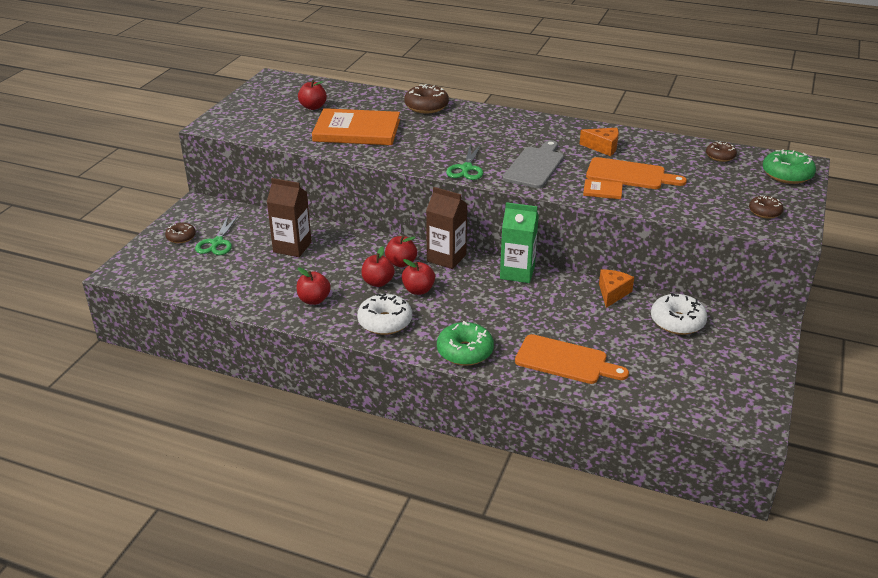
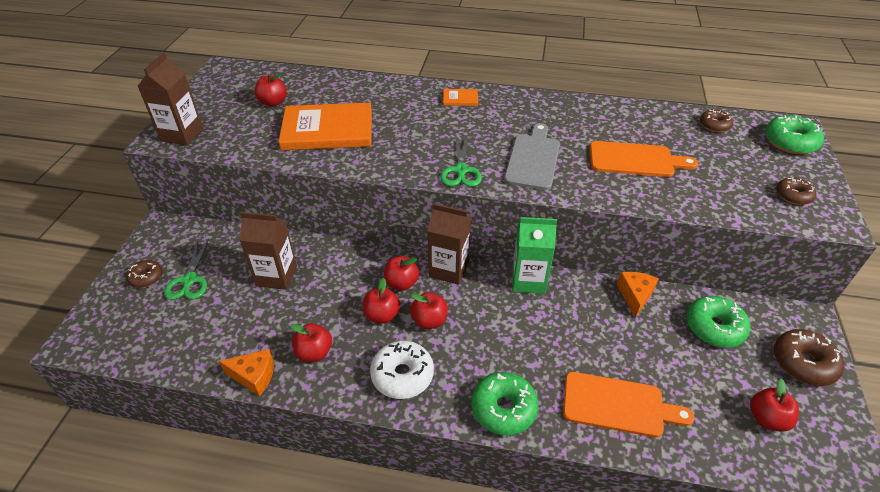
camera: 10 degrees left, 10 degrees up
brown donut [404,84,449,114] -> brown donut moved to [774,329,844,386]
orange cheese [580,128,619,156] -> orange cheese moved to [219,349,274,396]
orange book [583,179,623,199] -> orange book moved to [443,89,478,106]
white donut [651,293,708,335] -> green donut [686,296,750,348]
none -> brown carton [138,53,203,146]
none -> red apple [750,379,799,432]

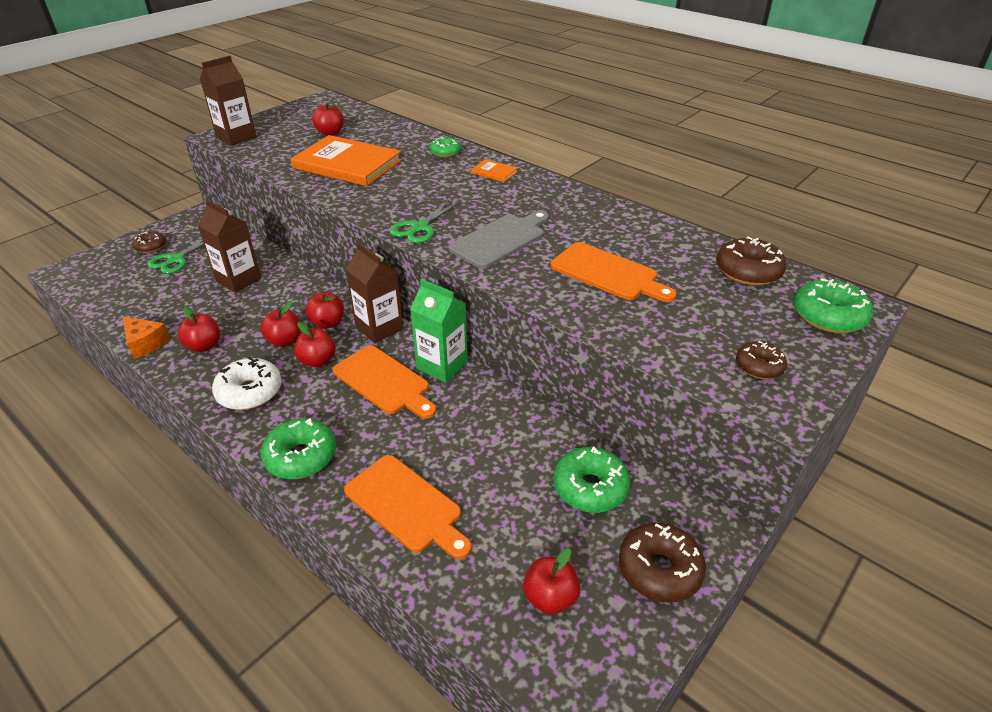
camera: 30 degrees right, 5 degrees down
orange cheese [617,272,659,318] -> none
brown donut [700,109,733,132] -> brown donut [716,236,787,286], size x1.63
none -> orange cutting board [333,345,436,419]
none -> green donut [430,137,461,158]

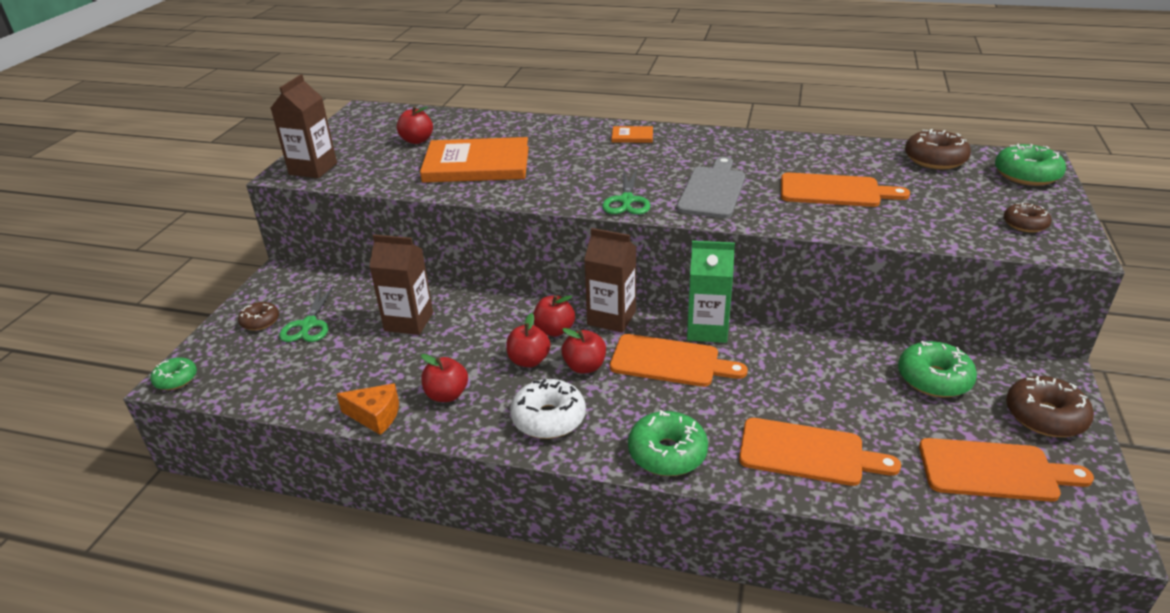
camera: 25 degrees left, 5 degrees down
green donut [430,137,461,158] -> green donut moved to [150,357,197,390]
red apple [523,548,580,615] -> orange cutting board [919,438,1094,502]

